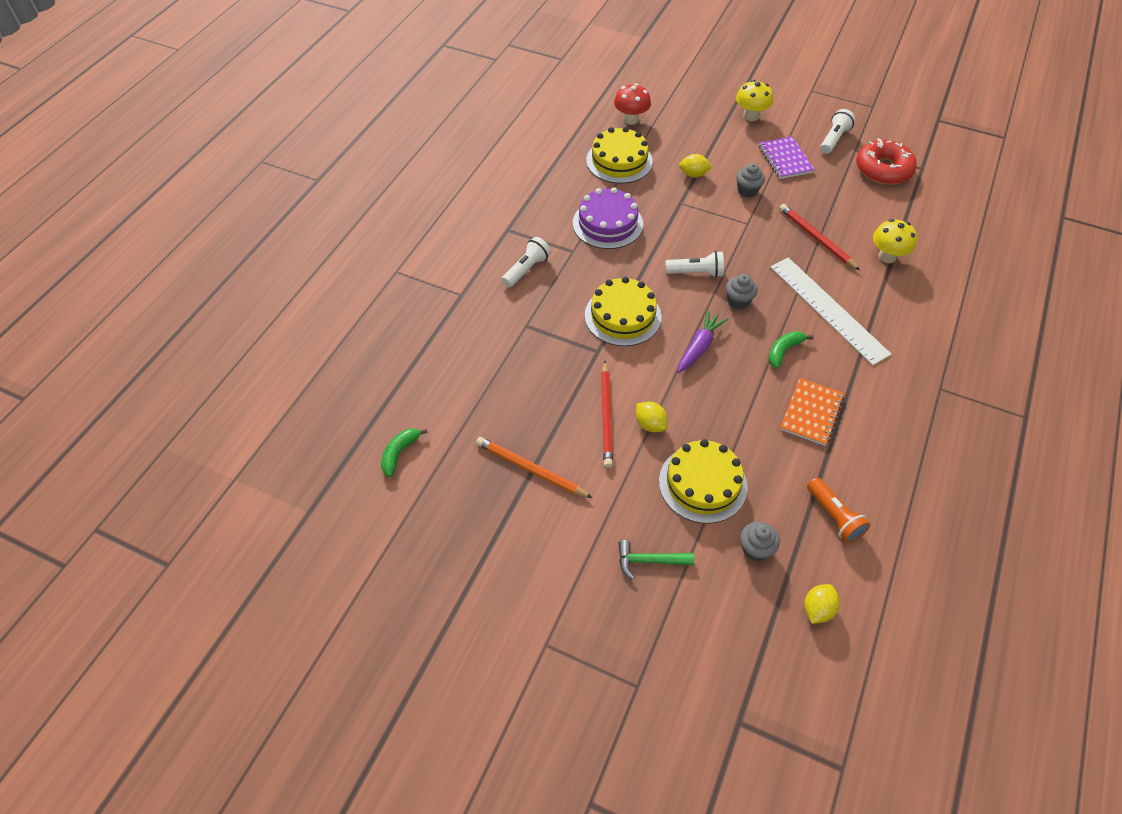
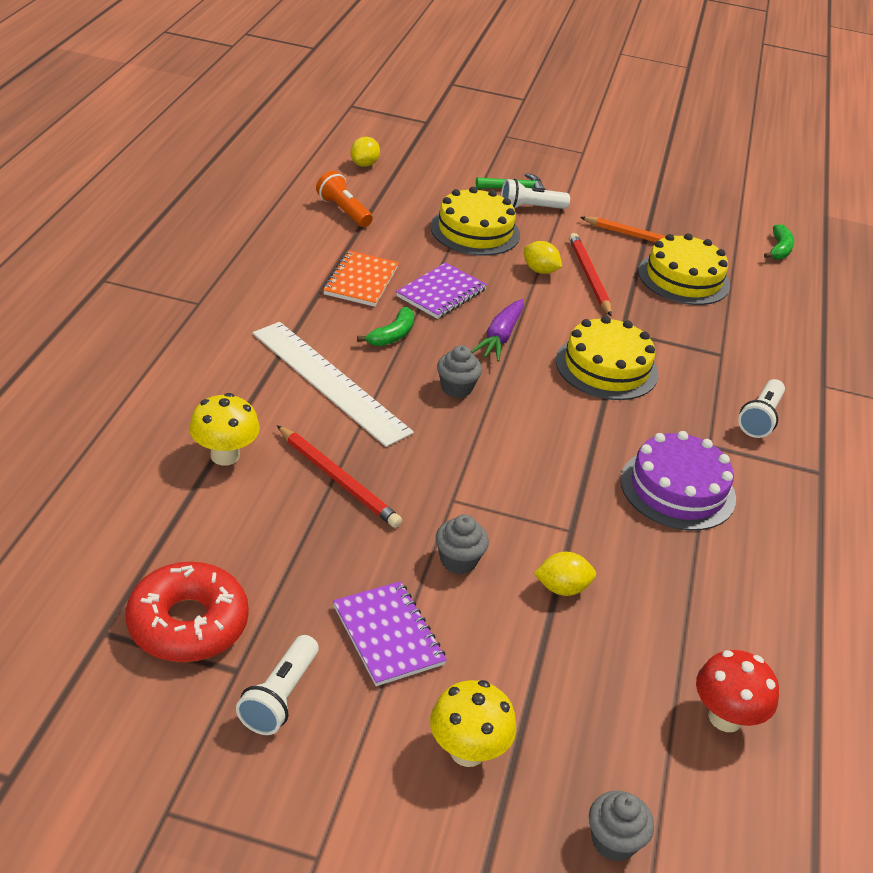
camera: 165 degrees right, 15 degrees down
yellow cake [586,127,653,184] -> yellow cake moved to [638,233,730,305]
white flashlight [666,251,724,277] -> white flashlight moved to [501,179,570,209]
grey cupcake [740,522,780,561] -> grey cupcake moved to [589,791,654,862]
none -> purple notebook [396,263,487,319]

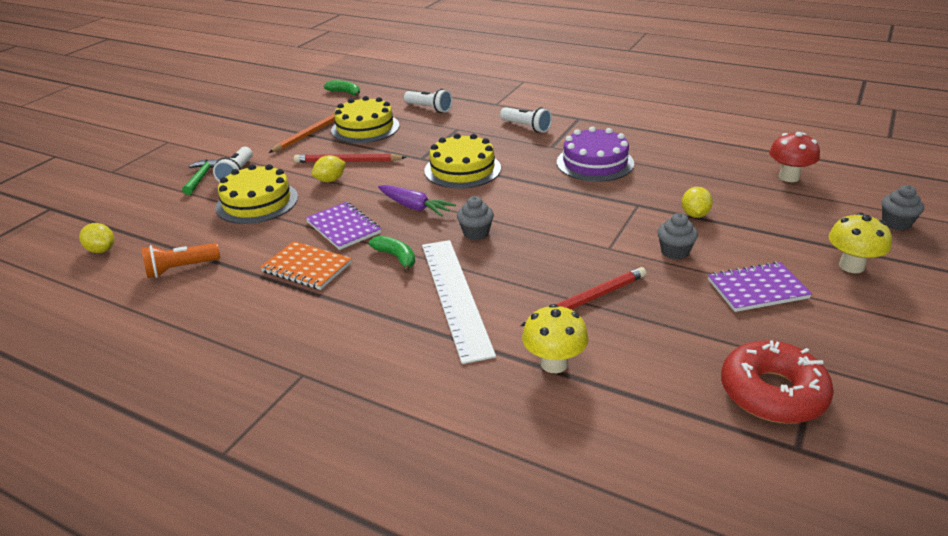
camera: 70 degrees left, 5 degrees down
white flashlight [236,635,318,735] -> white flashlight moved to [404,89,452,113]
white ruler [253,322,414,447] -> white ruler turned 75 degrees counterclockwise [422,240,496,364]

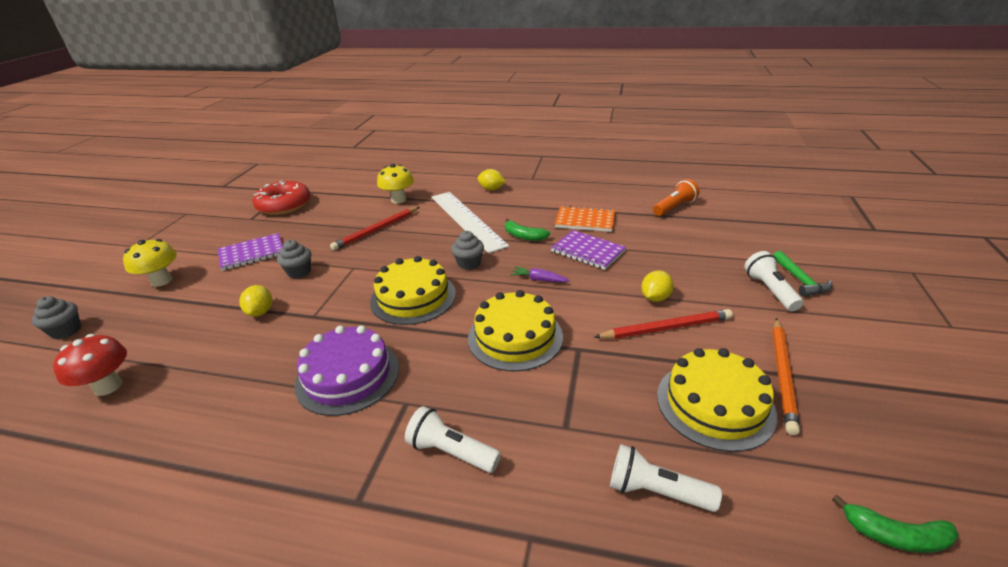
camera: 165 degrees right, 0 degrees up
yellow lemon [79,223,114,253] -> yellow lemon moved to [477,169,506,190]
yellow cake [215,164,298,224] -> yellow cake moved to [370,256,456,325]
purple carrot [378,185,456,217] -> purple carrot [510,266,570,282], size x0.65

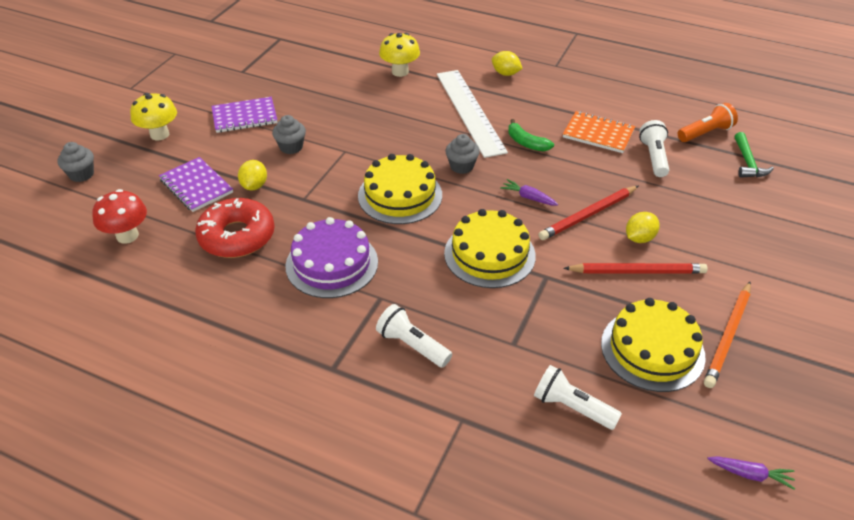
camera: 10 degrees right, 10 degrees up
red donut [252,181,311,215] -> red donut moved to [195,198,275,258]
red pencil [330,207,419,251] -> red pencil moved to [538,186,638,240]
purple notebook [551,230,626,270] -> purple notebook moved to [159,157,233,212]
white flashlight [744,251,804,311] -> white flashlight moved to [639,120,669,177]
green hammer [773,251,832,297] -> green hammer moved to [735,132,774,178]
green banana [832,494,959,553] -> purple carrot [707,456,795,490]

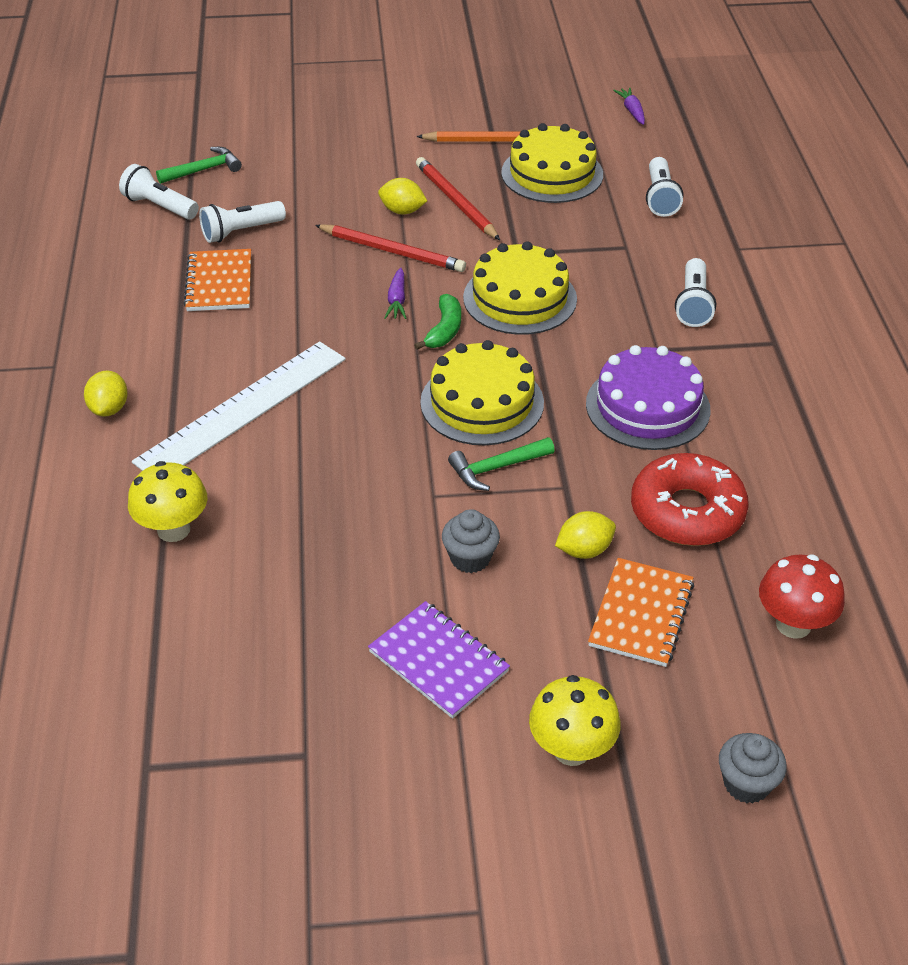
camera: 120 degrees left, 0 degrees up
purple notebook [159,157,233,212] -> orange notebook [588,558,694,667]
grey cupcake [445,134,480,174] -> none
green banana [508,119,554,151] -> green banana moved to [414,294,461,350]
orange flashlight [678,103,738,142] -> white flashlight [119,164,199,219]
none -> green hammer [448,437,555,491]

